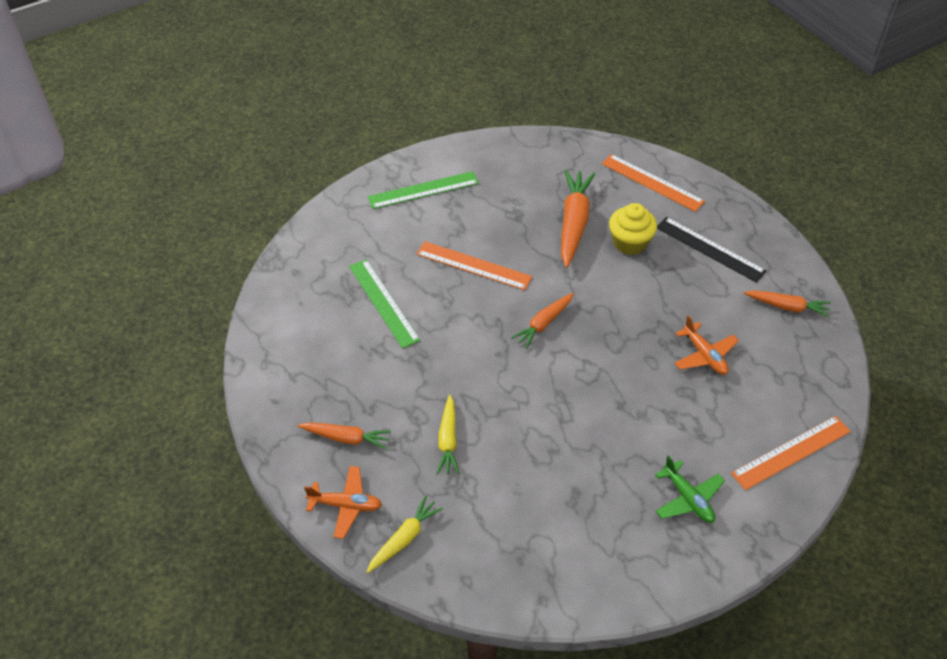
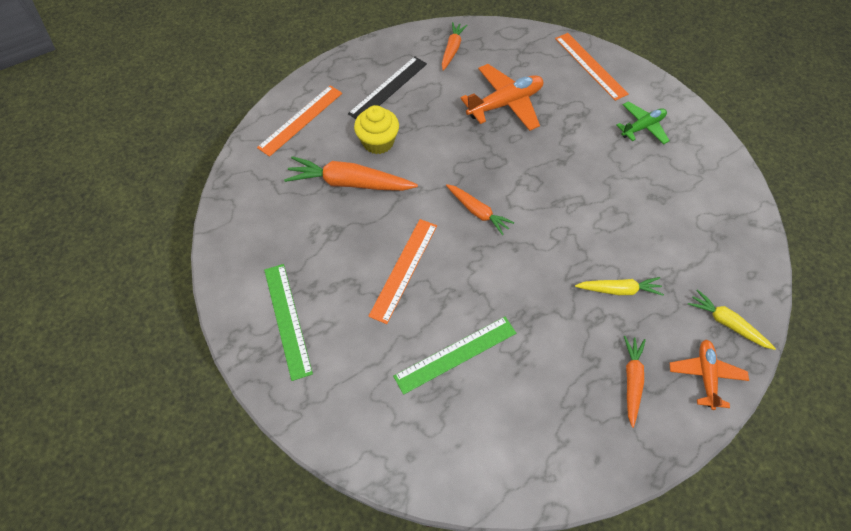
camera: 90 degrees left, 10 degrees up
orange plane [675,315,739,375] -> orange plane [460,64,543,131], size x1.59

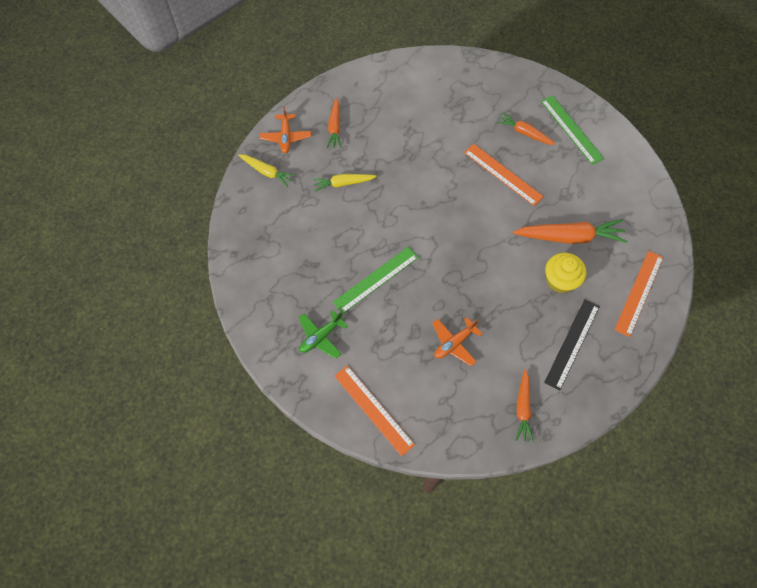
camera: 170 degrees right, 5 degrees up
orange ruler [368,219,437,324] -> orange ruler turned 60 degrees counterclockwise [464,143,544,206]
green ruler [393,317,516,395] -> green ruler moved to [333,247,419,314]
orange carrot [446,184,514,235] -> orange carrot moved to [497,112,556,145]
orange plane [460,64,543,131] -> orange plane [432,317,482,366], size x0.63

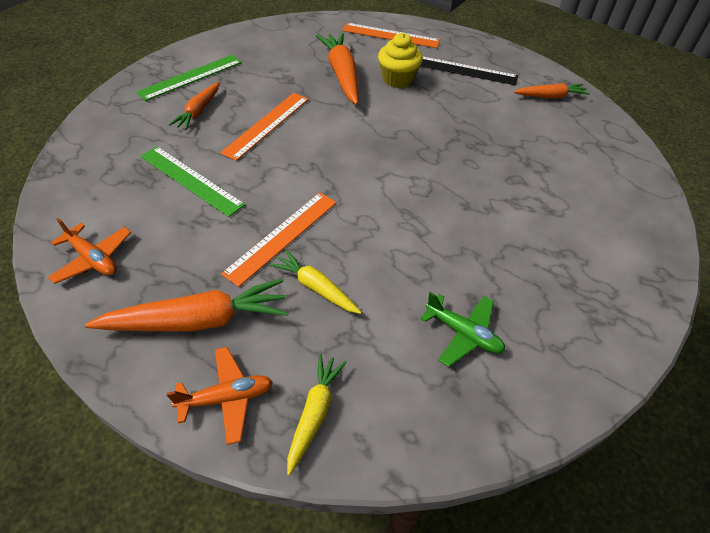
camera: 105 degrees left, 15 degrees down
green plane [299,310,348,359] -> green plane moved to [420,292,505,367]
yellow carrot [312,174,377,191] -> yellow carrot turned 150 degrees clockwise [270,250,361,314]
orange carrot [327,97,342,148] -> orange carrot [85,279,289,332], size x1.68
green ruler [333,247,419,314] -> green ruler moved to [140,146,245,217]
orange ruler [334,366,415,456] -> orange ruler moved to [221,192,337,287]
orange plane [432,317,482,366] -> orange plane moved to [48,218,131,284]

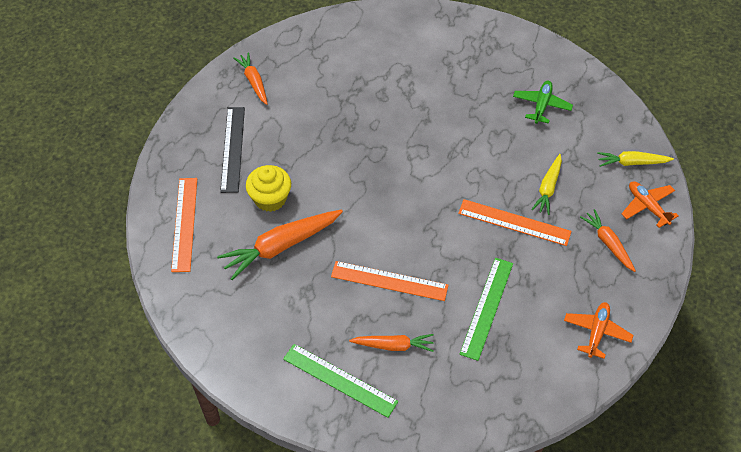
camera: 105 degrees left, 5 degrees up
orange carrot [85,279,289,332] -> orange carrot [580,209,636,272], size x0.60

